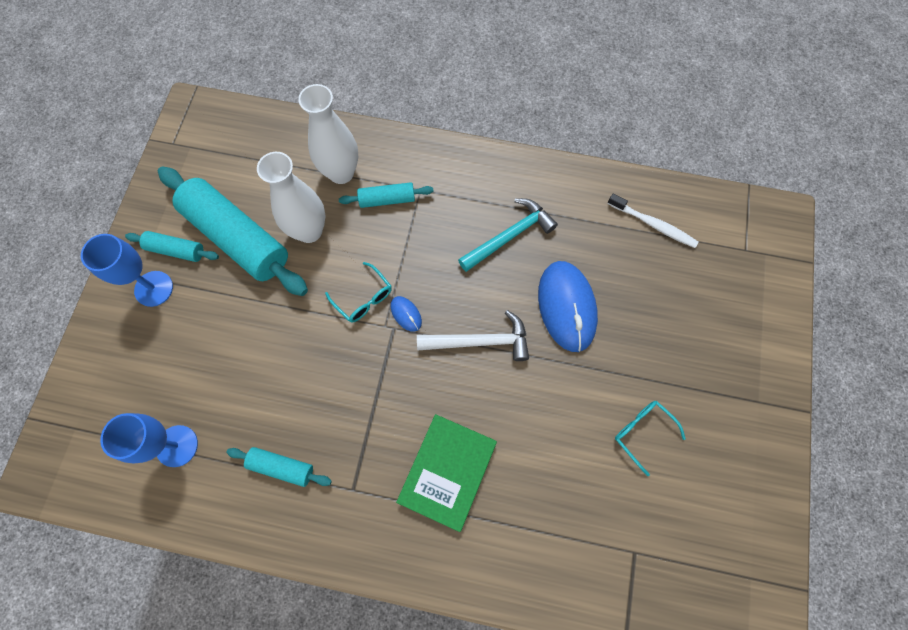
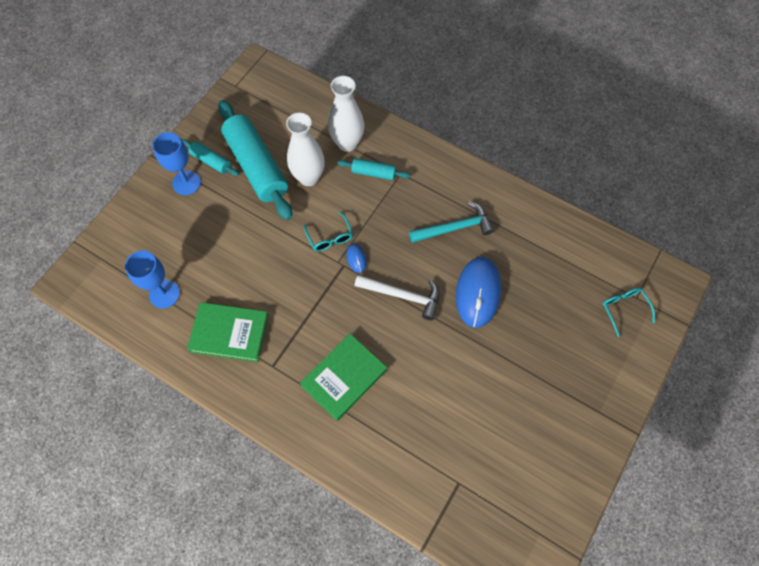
camera: 20 degrees right, 5 degrees down
turquoise rolling pin [226,447,332,487] -> green book [187,302,269,362]
white toothbrush [608,194,698,248] -> none
turquoise glasses [615,401,686,476] -> turquoise glasses moved to [602,288,655,337]

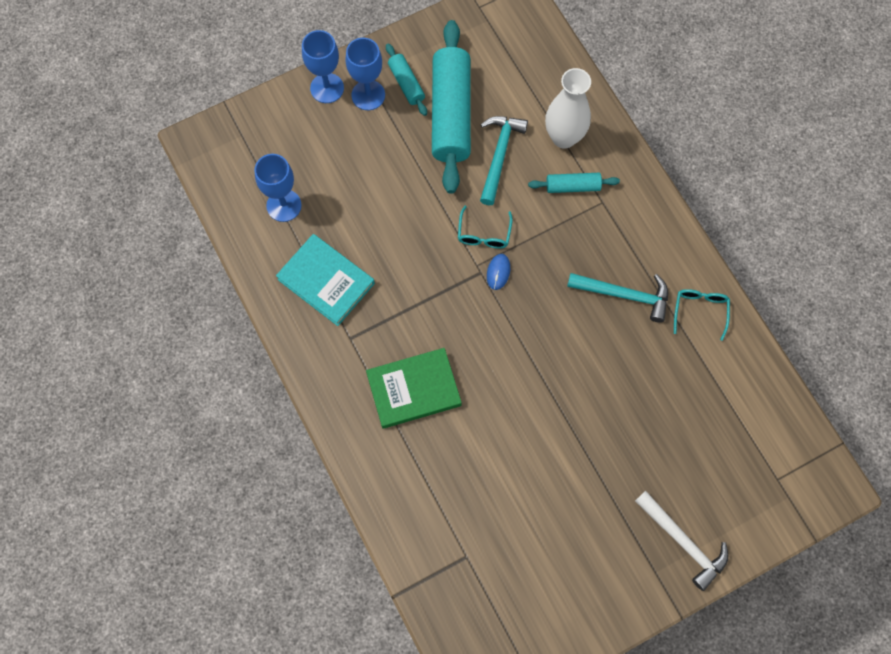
camera: 30 degrees right, 5 degrees up
green book [187,302,269,362] -> turquoise book [276,234,375,326]
white vase [286,113,325,186] -> turquoise hammer [480,116,528,205]
turquoise rolling pin [338,158,410,180] -> turquoise rolling pin turned 45 degrees counterclockwise [528,173,620,193]
white hammer [355,275,440,320] -> white hammer moved to [635,491,728,591]
blue mouse [456,257,501,328] -> none
turquoise glasses [602,288,655,337] -> turquoise glasses moved to [674,289,730,341]
none -> blue goblet [302,30,344,103]

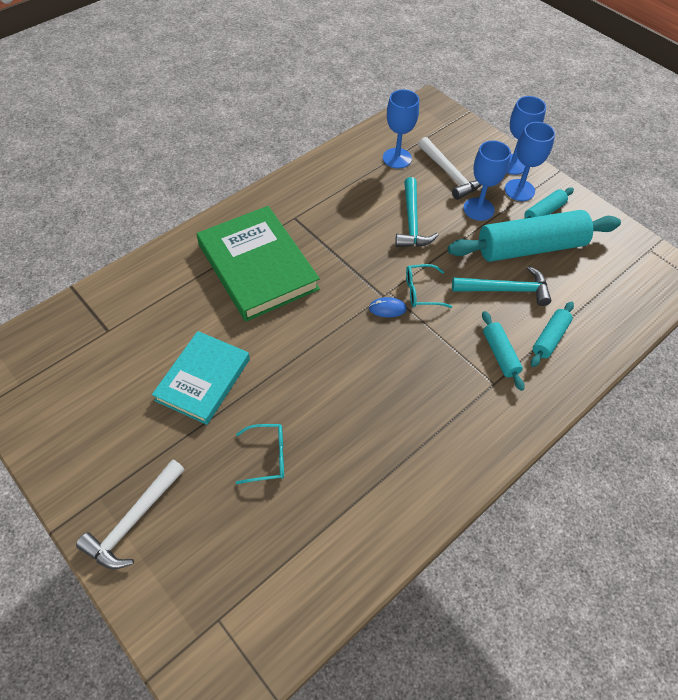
camera: 75 degrees right, 15 degrees down
turquoise book [276,234,375,326] -> turquoise book moved to [152,331,250,425]
green book [366,348,462,429] -> green book [197,206,320,321], size x1.50
white vase [545,68,591,149] -> turquoise rolling pin [531,301,574,367]
turquoise hammer [567,273,668,323] -> turquoise hammer moved to [395,177,439,247]
turquoise glasses [674,289,730,341] -> turquoise glasses moved to [236,424,284,484]
none -> white hammer [418,137,481,200]
none -> blue goblet [463,140,511,221]

